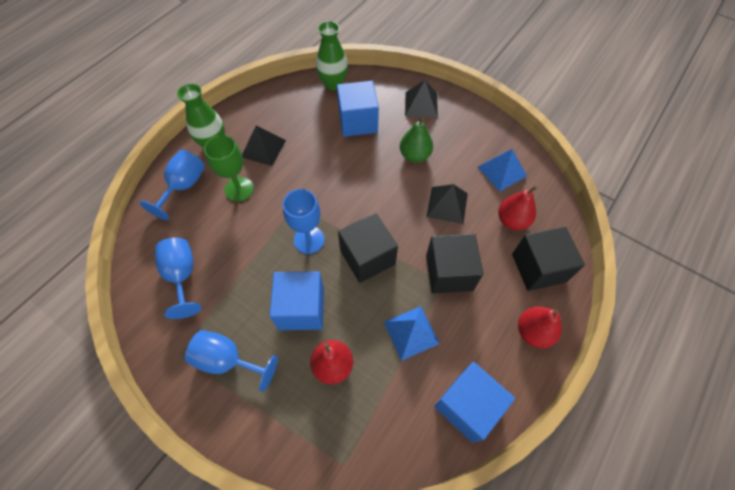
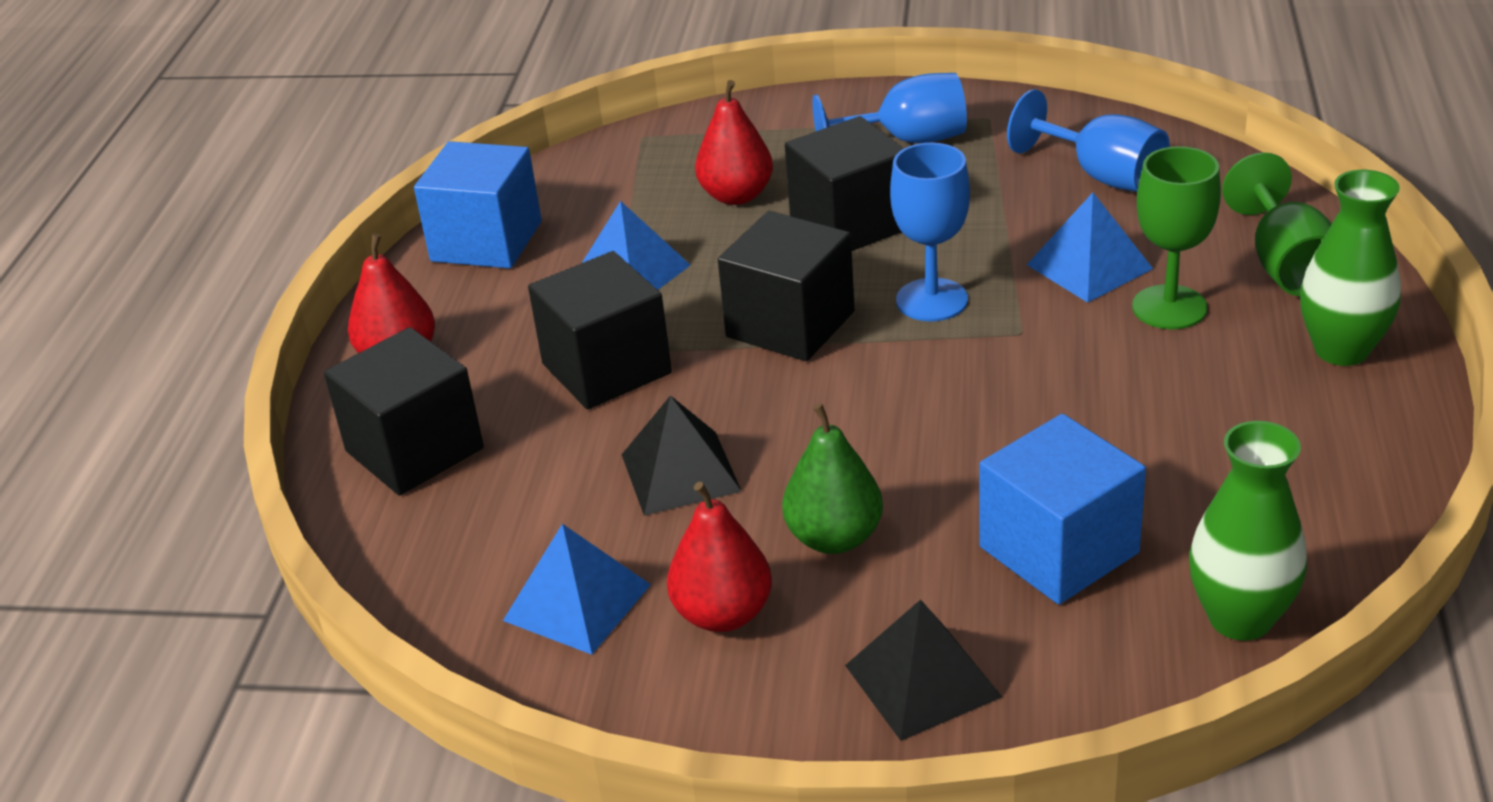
camera: 155 degrees right, 25 degrees down
blue goblet [140,150,205,220] -> green goblet [1222,152,1332,296]
black pyramid [242,125,286,166] -> none
blue cube [270,271,324,330] -> black cube [785,116,904,251]
red pear [498,186,537,230] -> red pear moved to [667,482,772,632]
none -> blue pyramid [1027,193,1153,303]

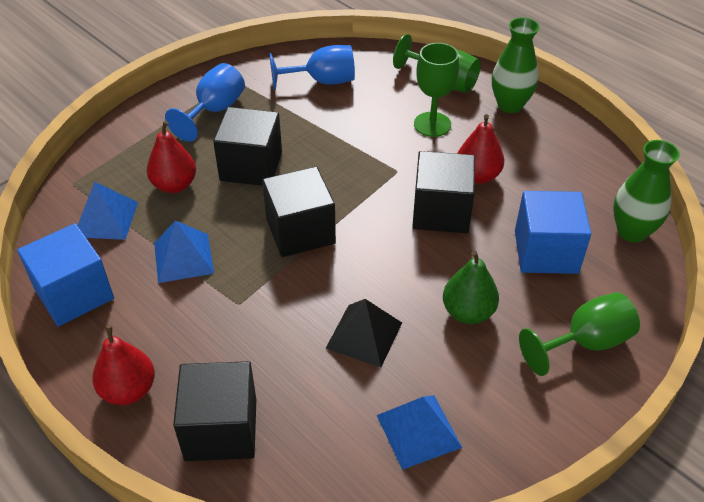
camera: 55 degrees left, 10 degrees up
black cube [528,251,672,410] -> black cube moved to [412,151,475,233]
red pear [667,482,772,632] -> red pear moved to [457,114,504,184]
black pyramid [845,599,1002,741] -> green goblet [519,292,640,376]
blue goblet [890,143,970,321] -> none
blue pyramid [1027,193,1153,303] -> blue pyramid moved to [77,182,138,240]

